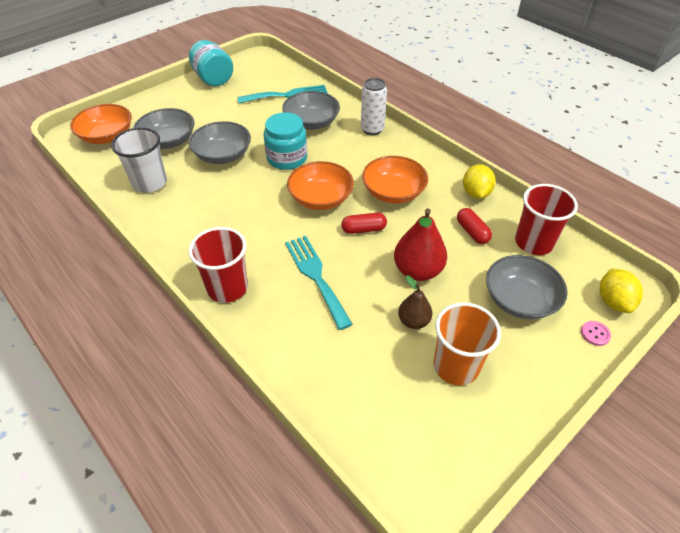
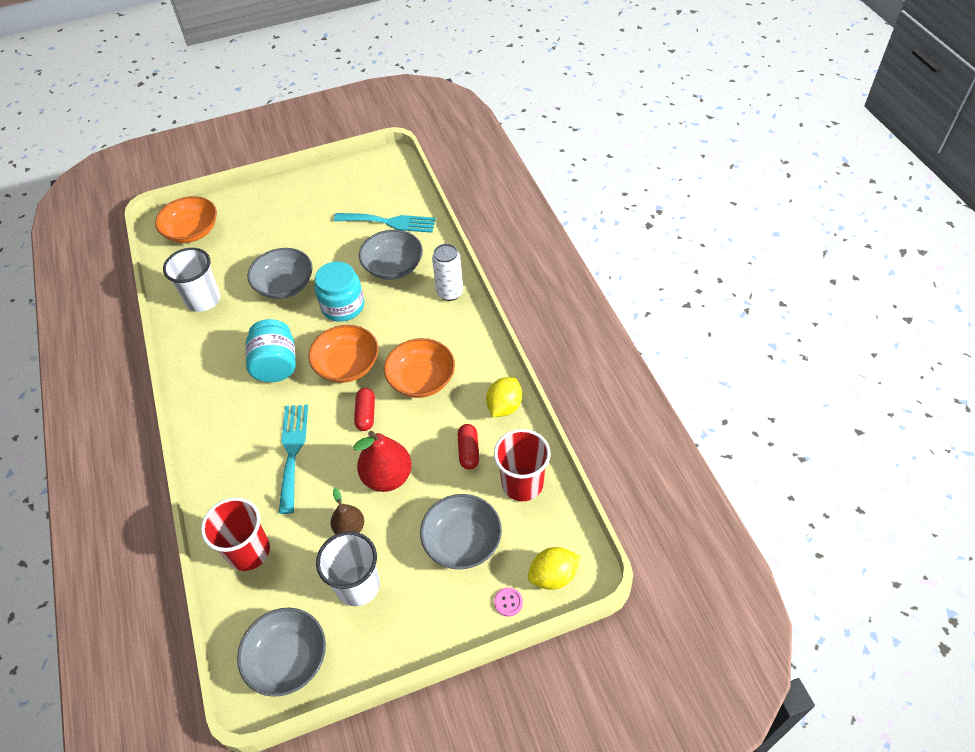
camera: 25 degrees right, 5 degrees up
grey bowl [133,108,195,149] -> grey bowl moved to [237,608,326,697]
turquoise jar [189,40,233,86] -> turquoise jar moved to [246,319,296,382]
red cup [189,227,248,303] -> red cup moved to [201,497,270,571]
red capsule [341,213,387,234] -> red capsule turned 75 degrees clockwise [354,388,375,431]
orange cup [433,302,501,385] -> white cup [316,531,380,606]
yellow lemon [600,269,643,313] -> yellow lemon turned 45 degrees clockwise [528,547,581,590]

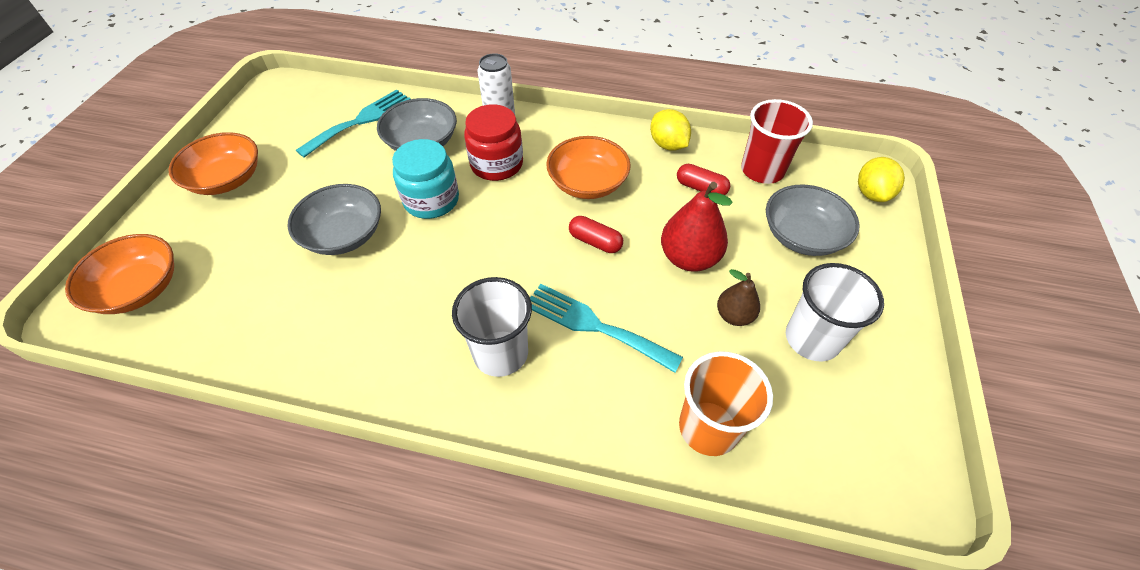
camera: 60 degrees left, 0 degrees up
white cup [163,248,220,312] -> white cup moved to [452,277,532,377]
red cup [201,497,270,571] -> orange cup [679,351,773,456]
grey bowl [237,608,326,697] -> none
turquoise jar [246,319,296,382] -> none
orange bowl [308,325,379,383] -> orange bowl moved to [168,132,258,195]
pink button [494,587,523,617] -> none
none -> red jar [464,104,523,181]

